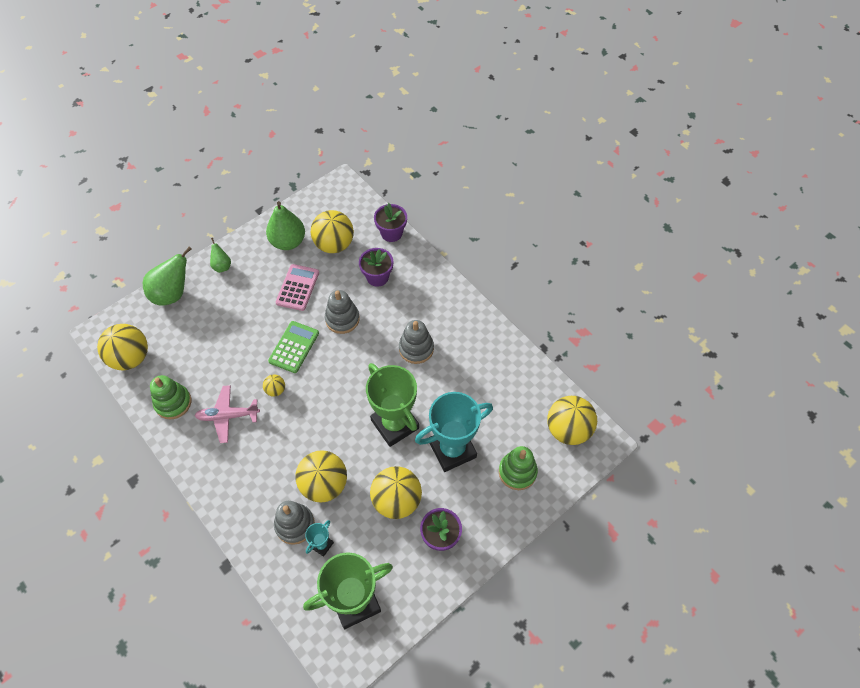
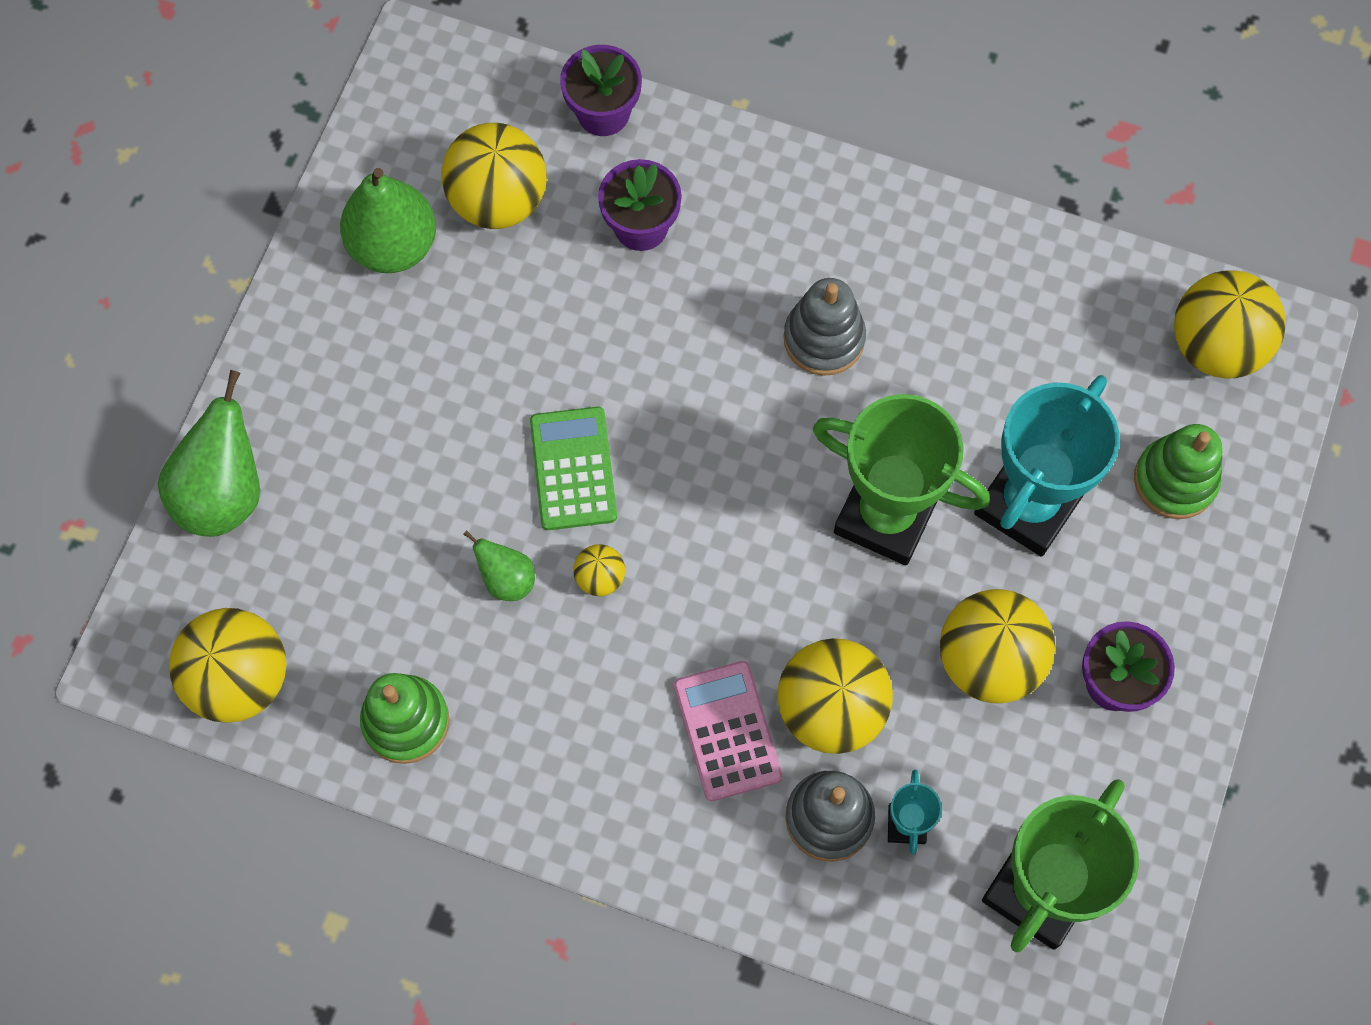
camera: 30 degrees left, 10 degrees up
pink plane [195,385,260,443] -> none
green pear [210,238,231,273] -> green pear moved to [463,530,535,601]
pink calculator [276,264,319,311] -> pink calculator moved to [674,661,782,801]
grey stacking toy [325,290,360,334] -> none

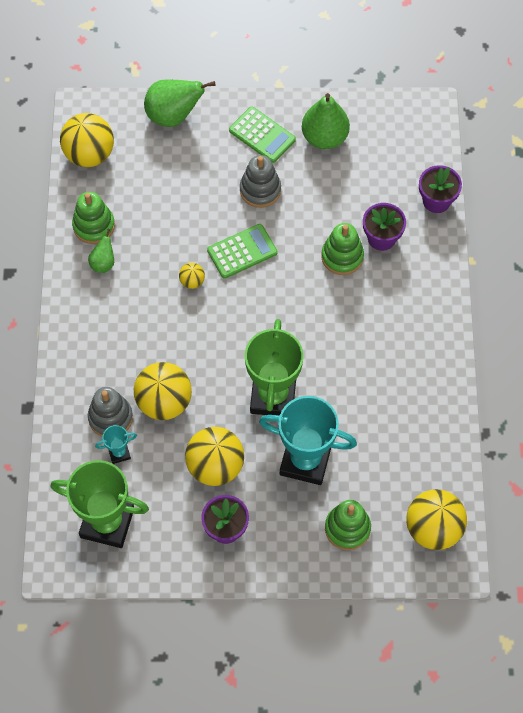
camera: 70 degrees right, 5 degrees down
yellow ball [441,123,547,229] -> none
green pear [463,530,535,601] -> green pear moved to [88,229,114,273]
pink calculator [674,661,782,801] -> none
grey stacking toy [783,278,866,376] -> grey stacking toy moved to [240,155,281,208]
none -> green calculator [229,106,296,163]
none -> green stacking toy [321,223,364,275]

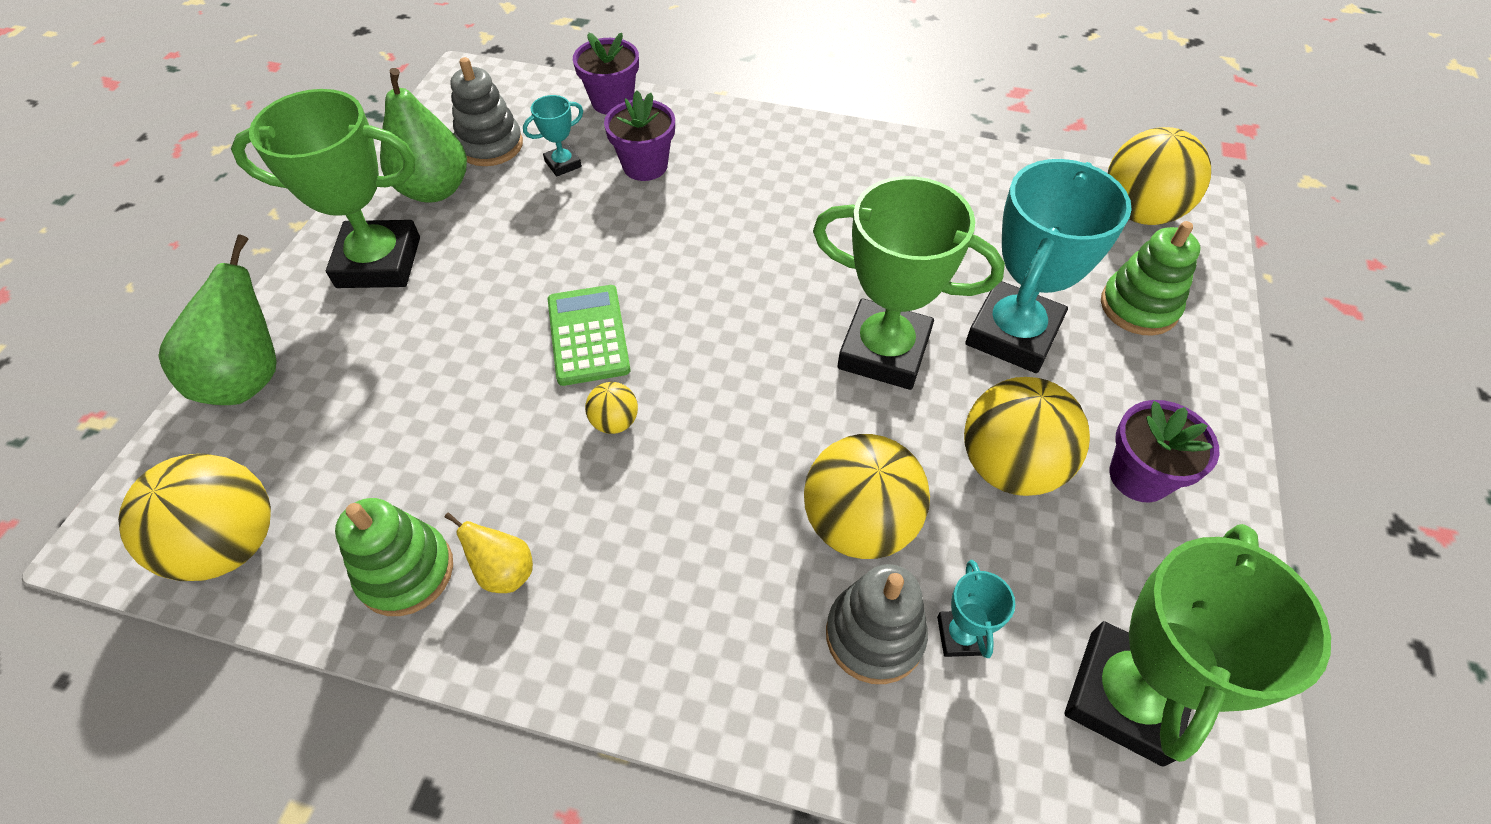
camera: 75 degrees left, 10 degrees down
green pear [88,229,114,273] -> yellow pear [444,512,533,593]
green calculator [229,106,296,163] -> green trophy [231,89,420,288]
grey stacking toy [240,155,281,208] -> grey stacking toy moved to [451,57,523,166]
green stacking toy [321,223,364,275] -> none
none -> turquoise trophy [523,95,583,177]

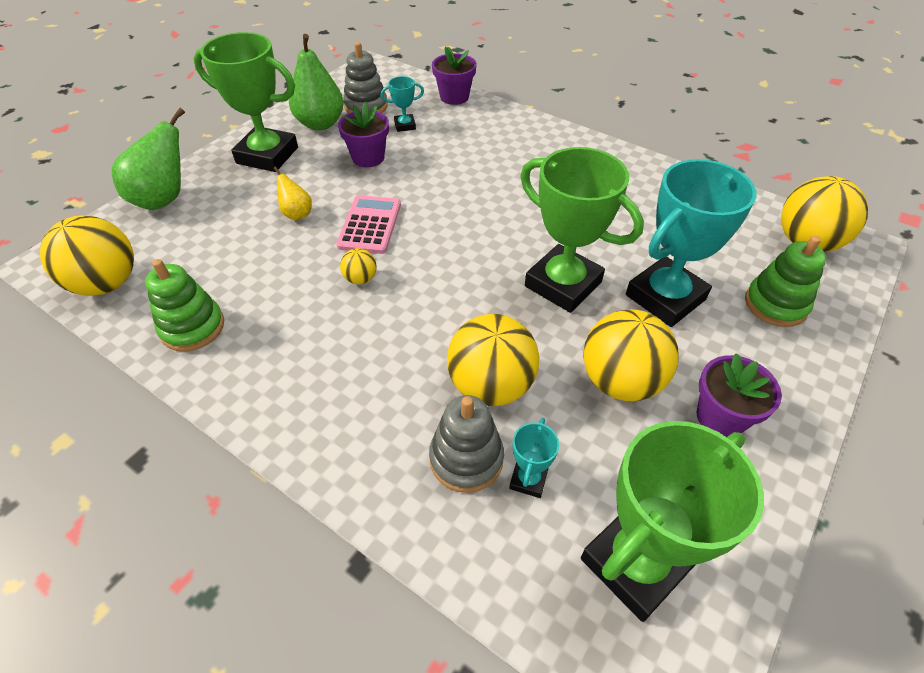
camera: 20 degrees right, 5 degrees down
yellow pear [444,512,533,593] -> yellow pear moved to [274,167,312,220]
green calculator [548,285,631,386] -> pink calculator [336,195,401,254]
purple flower pot [604,91,675,181] -> purple flower pot moved to [338,102,389,167]

